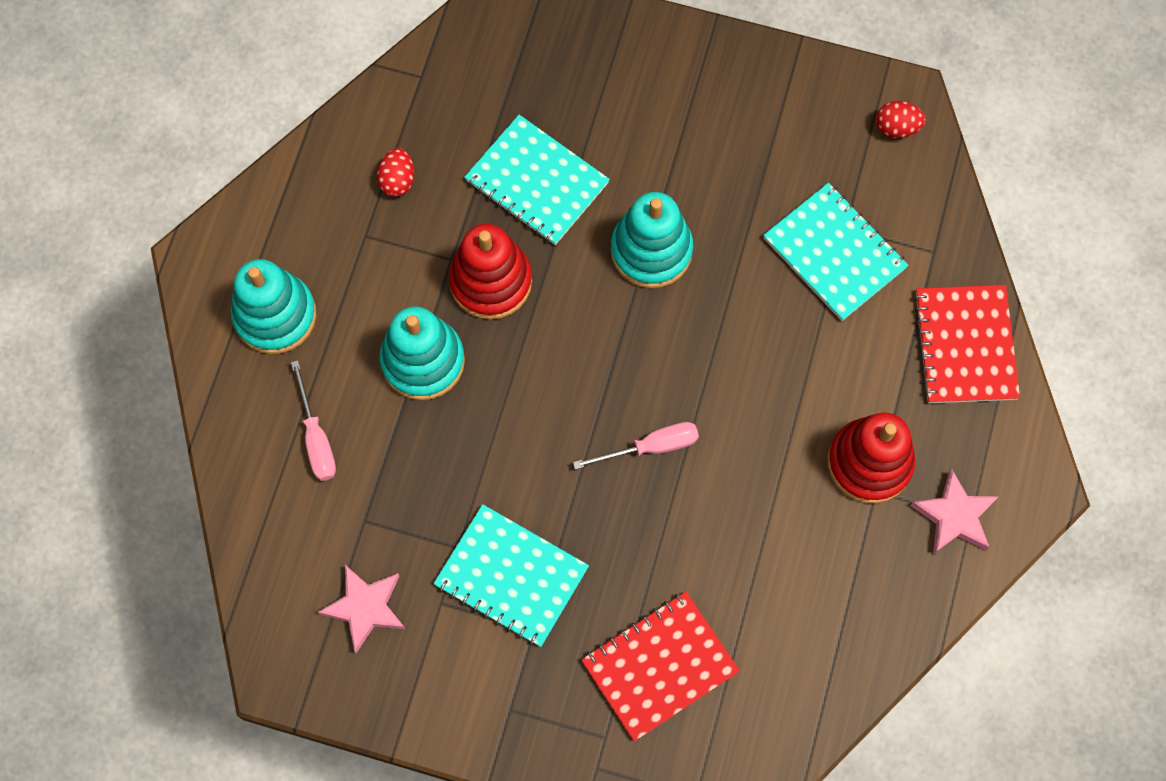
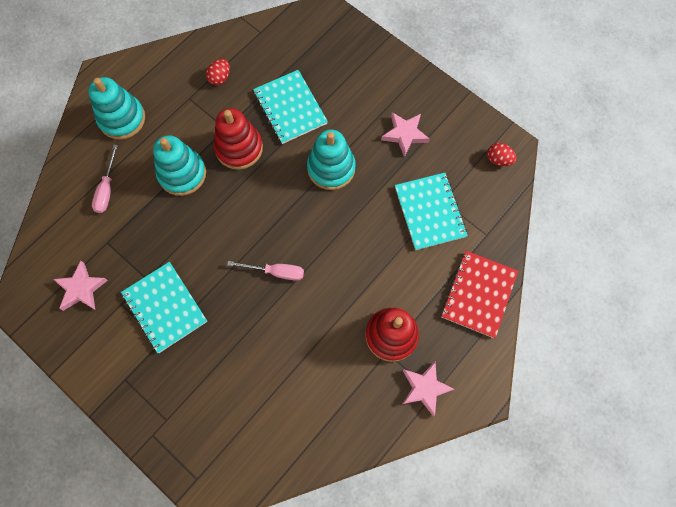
camera: 25 degrees right, 0 degrees up
red notebook [581,592,740,741] -> none
none -> pink star [381,112,430,157]

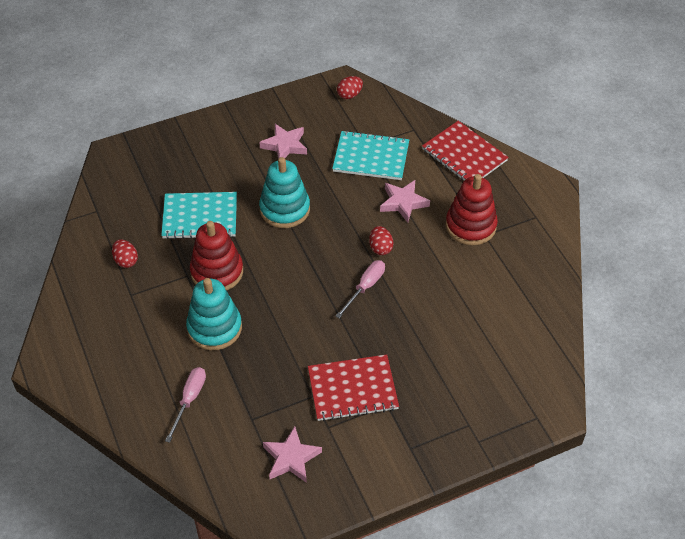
camera: 65 degrees left, 20 degrees down
turquoise stacking toy [88,77,145,140] -> none
pink screwdriver [92,145,118,213] -> pink screwdriver turned 105 degrees counterclockwise [165,367,206,443]
turquoise notebook [121,262,207,353] -> red notebook [308,355,399,421]
pink star [402,361,454,417] -> pink star moved to [380,180,430,222]
none -> red egg [369,226,393,255]

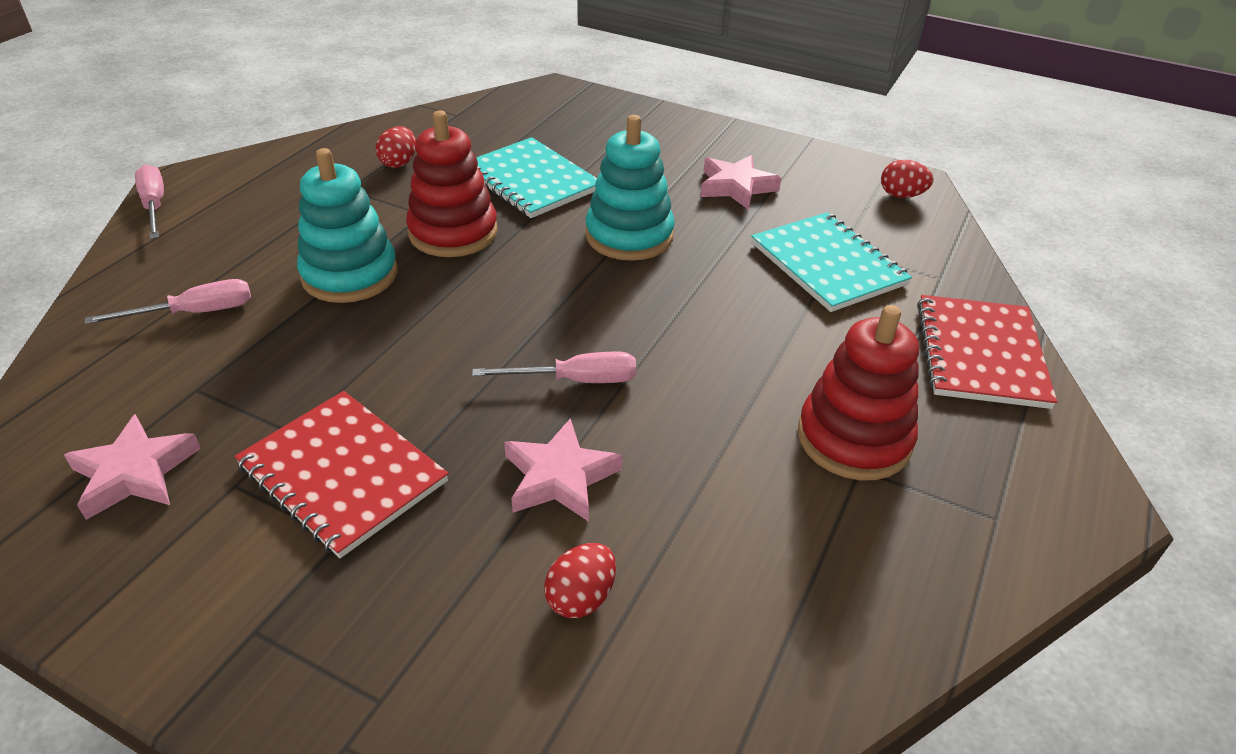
camera: 50 degrees right, 10 degrees down
red egg [369,226,393,255] -> red egg moved to [544,543,616,618]
pink star [380,180,430,222] -> pink star moved to [504,418,622,522]
none -> pink screwdriver [135,164,164,239]

